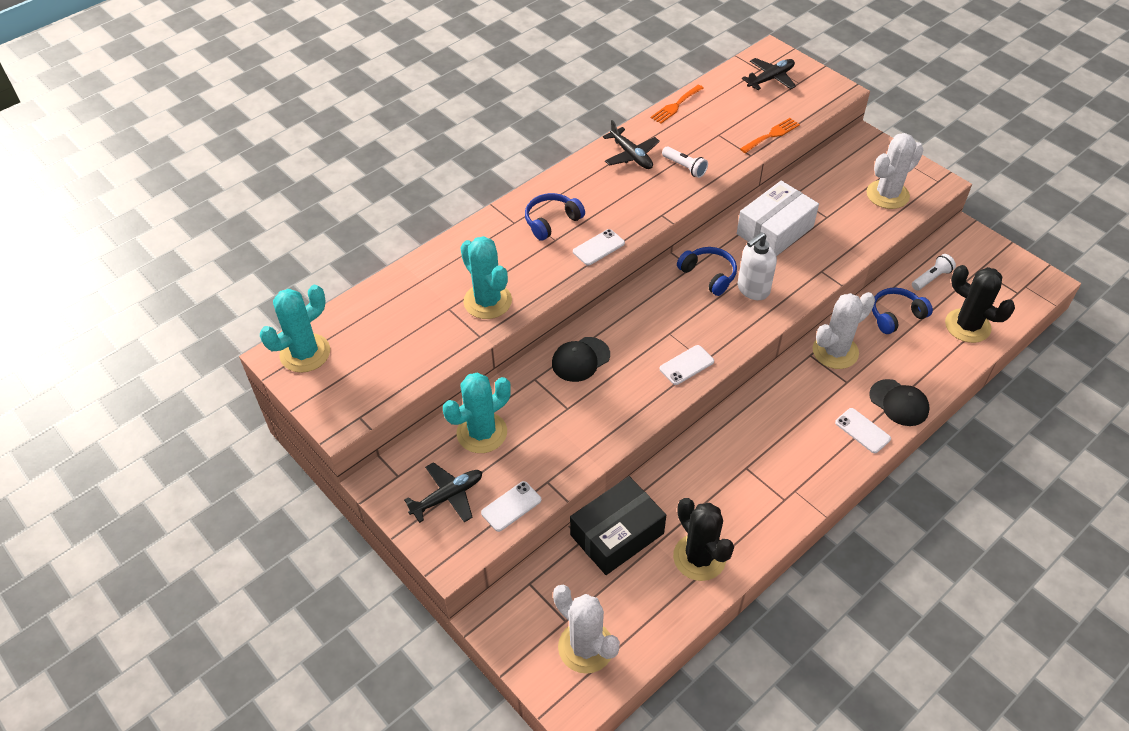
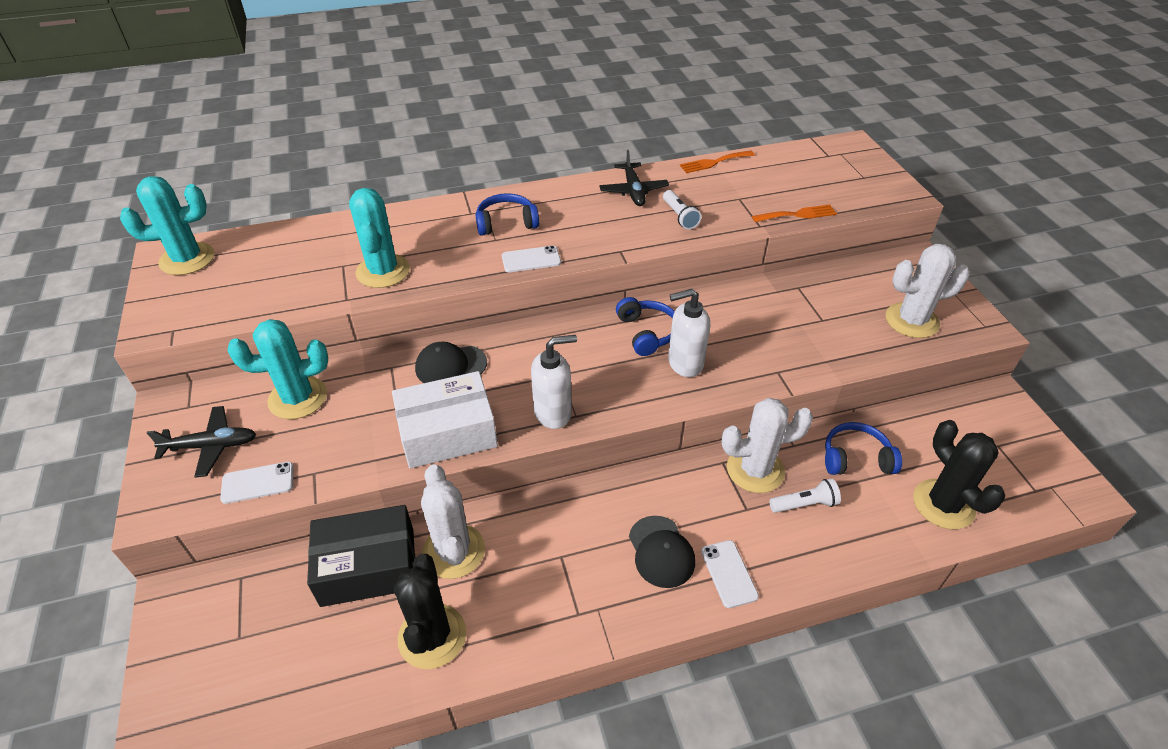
camera: 25 degrees right, 5 degrees down
white cactus [553,585,620,674] -> white cactus moved to [421,464,485,579]
white phone [660,345,714,385] -> white soap dispenser [531,335,577,429]
white box [737,181,819,256] -> white box moved to [392,371,498,468]
black plane [742,58,796,90] -> none
black cap [869,379,929,426] -> black cap moved to [629,516,695,588]
white flashlight [912,254,956,291] -> white flashlight moved to [769,479,841,513]

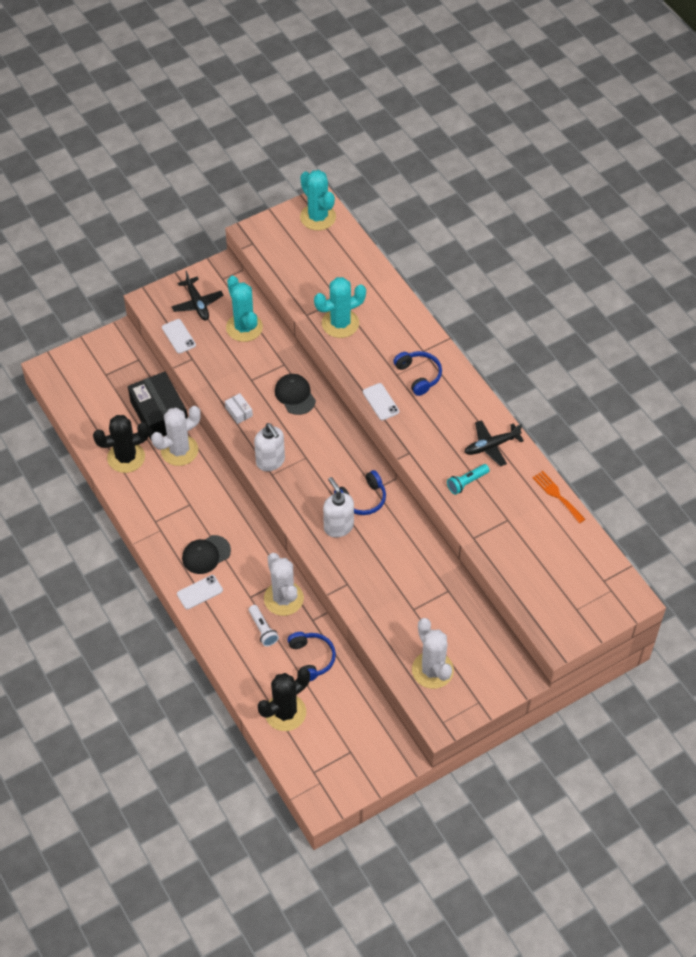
camera: 75 degrees right, 10 degrees up
white box [392,371,498,468] -> white box [225,393,253,424], size x0.43
white flashlight [663,190,701,230] -> turquoise flashlight [447,464,490,495]
orange fork [752,204,837,222] -> none

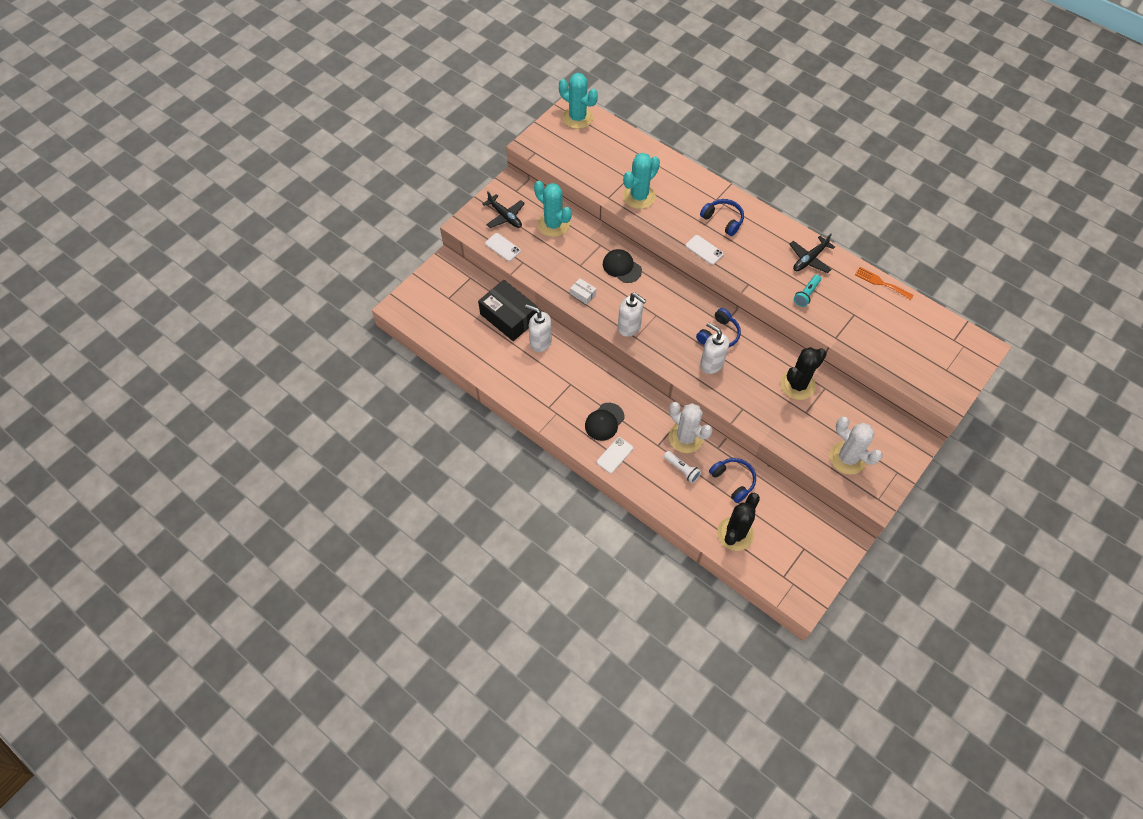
camera: 20 degrees left, 5 degrees up
black cactus [93,415,150,473] -> black cactus moved to [780,347,827,400]
white cactus [151,406,201,466] -> white soap dispenser [525,304,552,352]

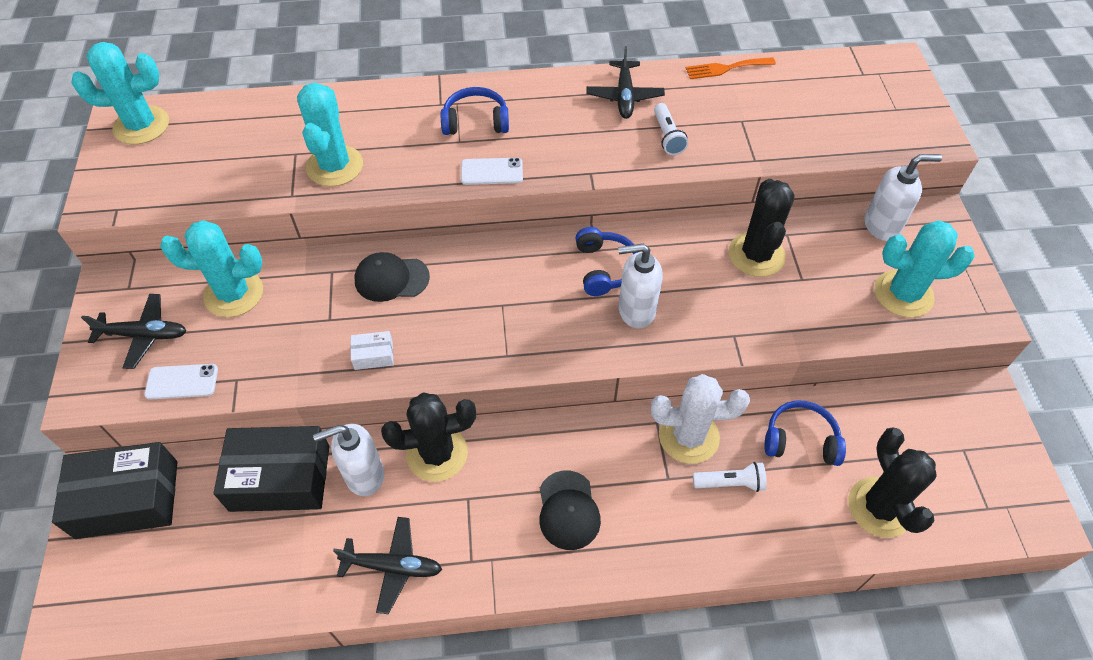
camera: 45 degrees left, 5 degrees down
white phone [597,437,633,473] -> none
white soap dispenser [618,293,647,337] -> white soap dispenser moved to [865,154,942,241]
turquoise flashlight [794,275,821,307] -> white flashlight [654,103,688,155]
white cactus [830,417,883,474] -> turquoise cactus [874,220,975,318]
none -> black box [52,442,177,539]
none -> black plane [333,517,442,614]
none -> black cactus [381,392,476,482]

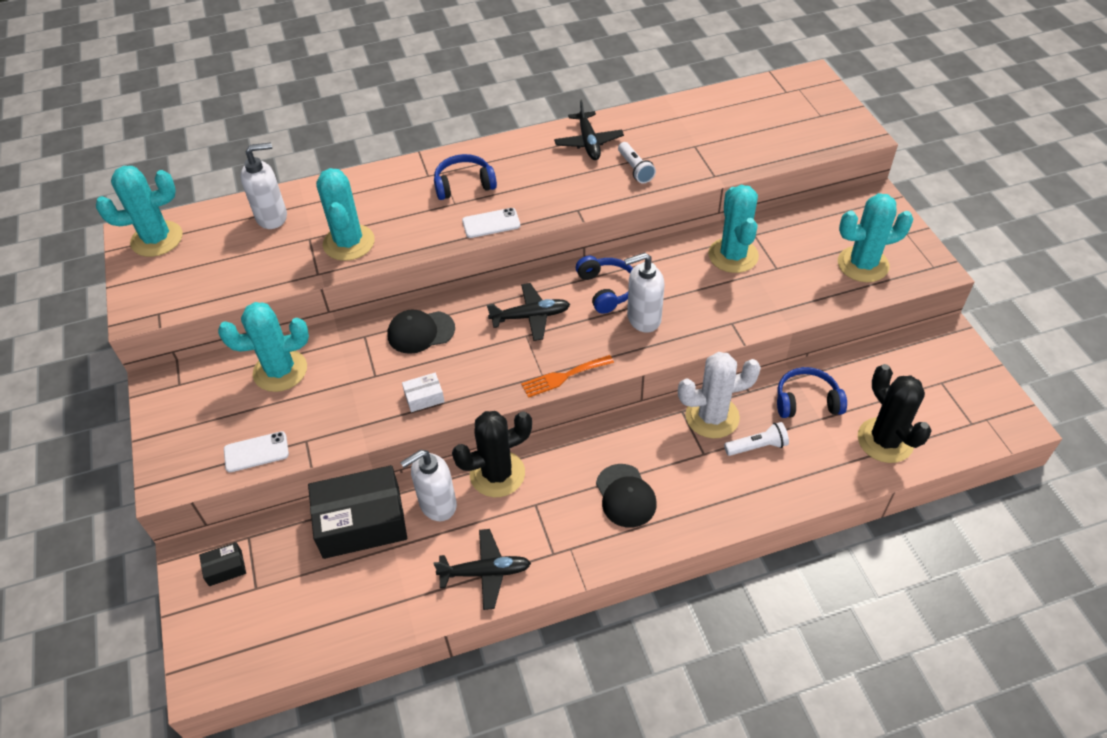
camera: 10 degrees left, 5 degrees down
black box [52,442,177,539] -> black box [199,542,246,586], size x0.43
black plane [81,294,187,369] -> black plane moved to [487,283,570,341]
orange fork [686,57,776,79] -> orange fork moved to [521,355,614,398]
black cactus [728,179,795,277] -> turquoise cactus [708,185,759,273]
white soap dispenser [865,154,942,241] -> white soap dispenser moved to [240,142,287,229]

